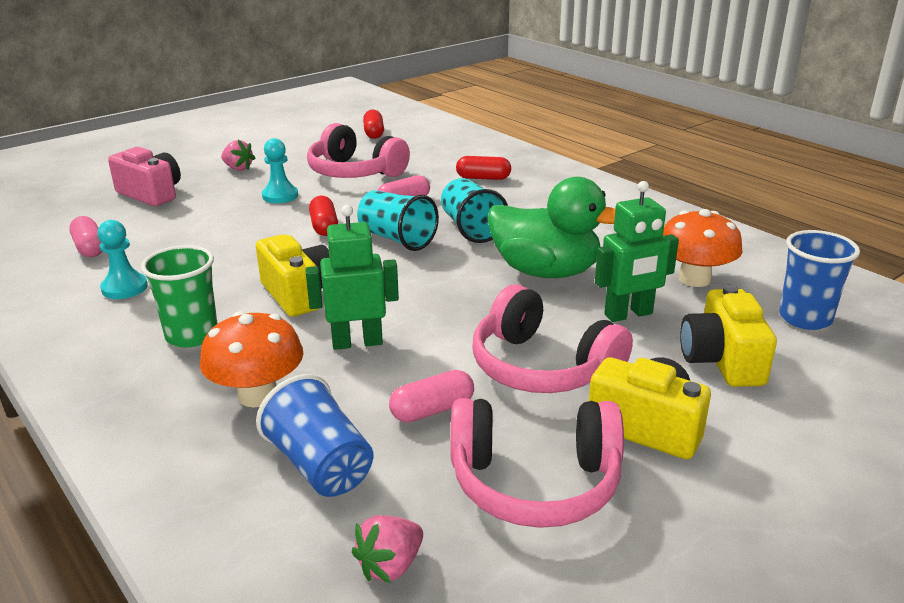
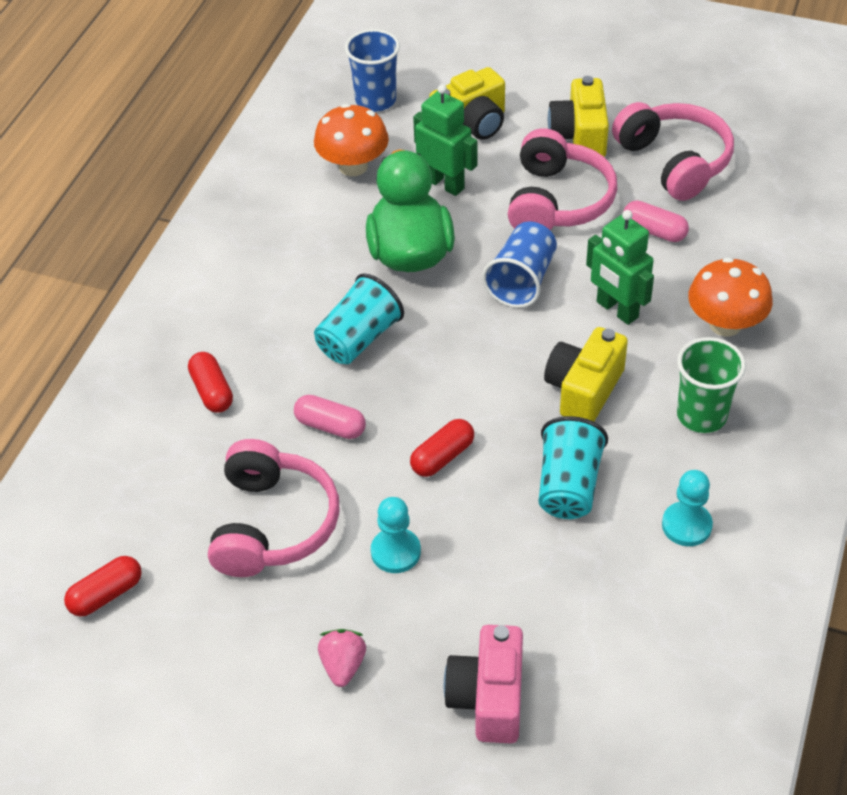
camera: 120 degrees left, 20 degrees up
pink capsule [69,216,102,257] -> none
blue cup [256,374,373,497] -> blue cup moved to [482,222,557,308]
pink strawberry [352,515,423,583] -> none
turquoise cup [357,190,439,251] -> turquoise cup moved to [539,416,608,519]

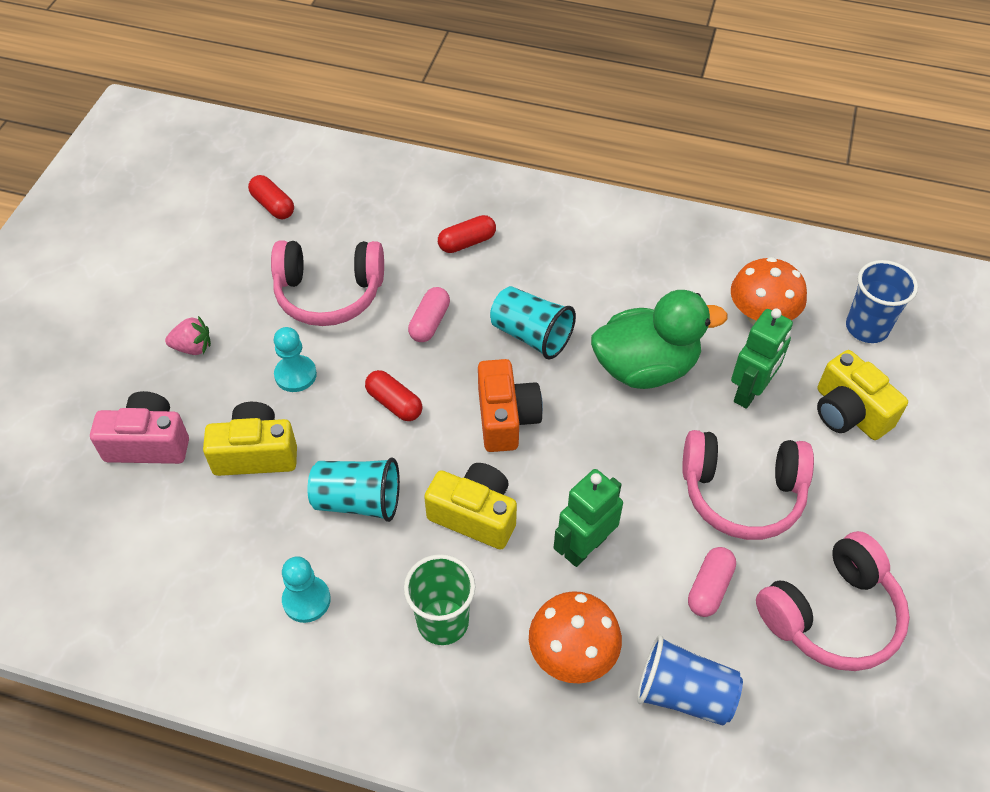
camera: 85 degrees right, 5 degrees up
blue cup [482,222,557,308] -> blue cup moved to [637,635,743,726]
yellow camera [548,76,609,157] -> yellow camera moved to [203,402,297,476]
none -> orange camera [478,359,543,452]

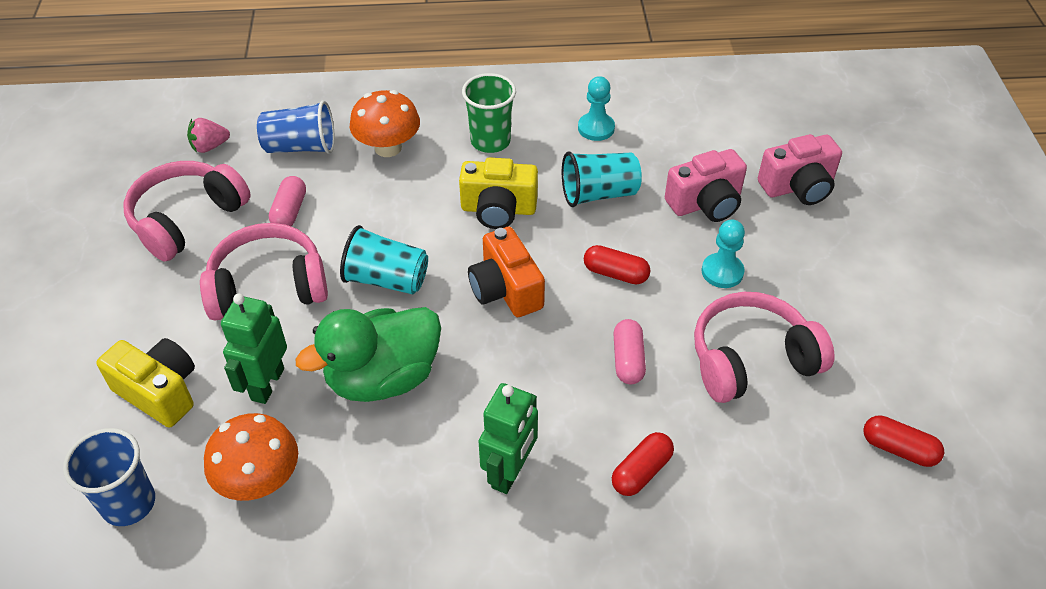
camera: 160 degrees right, 5 degrees down
pink strawberry [165,316,211,355] -> pink strawberry moved to [187,118,230,153]
yellow camera [203,402,297,476] -> pink camera [665,149,747,222]
turquoise cup [490,286,576,360] -> turquoise cup moved to [340,225,428,294]
green robot [554,469,623,567] -> green robot moved to [479,383,538,494]

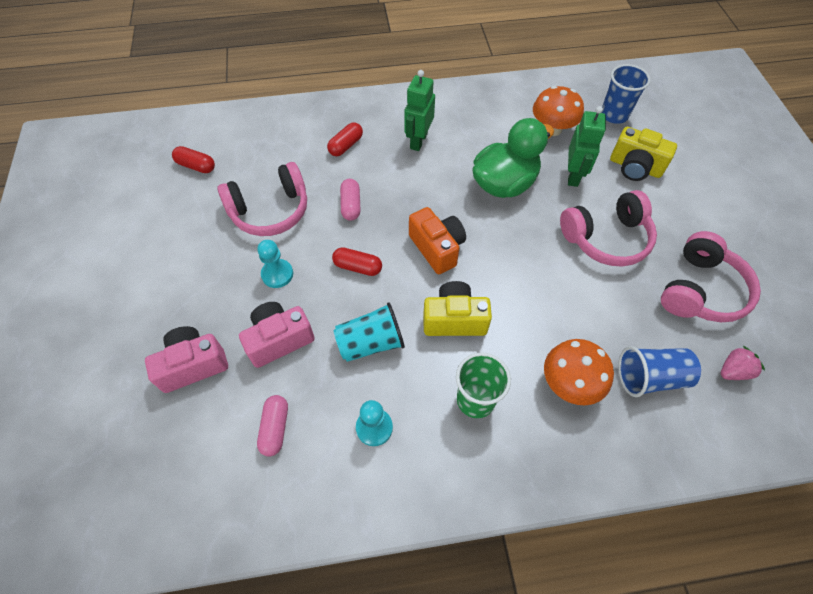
camera: 175 degrees right, 10 degrees up
pink capsule [269,176,306,226] -> pink capsule moved to [257,395,288,456]
turquoise cup [340,225,428,294] -> none

